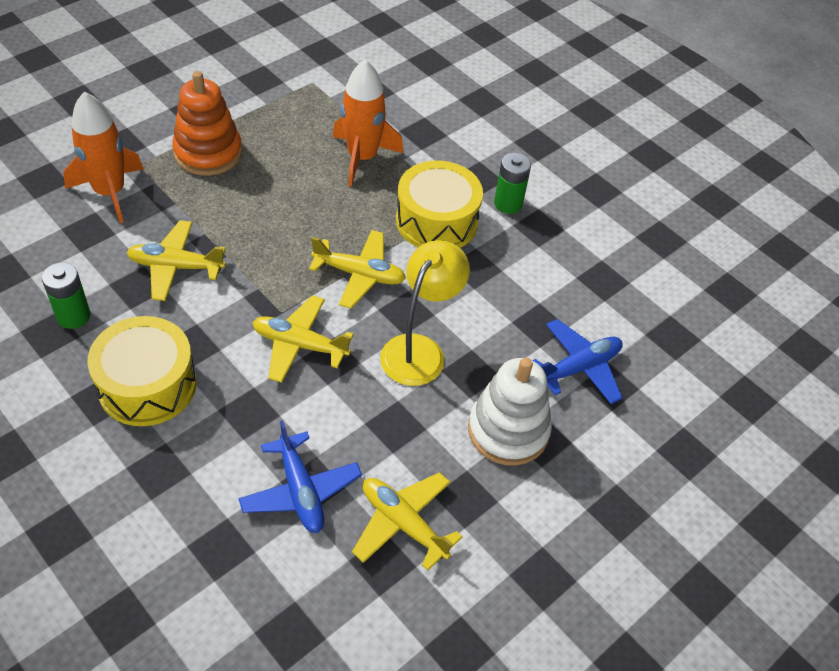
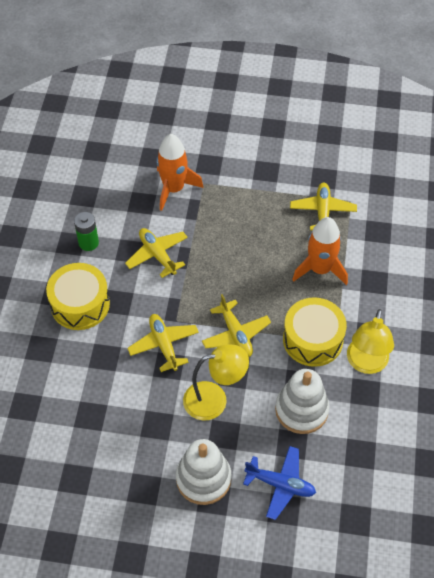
camera: 55 degrees right, 5 degrees up
orange stacking toy [172,71,242,176] -> none
blue plane [238,420,362,533] -> none
yellow plane [352,472,463,571] -> yellow plane moved to [290,183,357,230]
green battery [494,153,531,214] -> yellow lamp [347,309,394,374]
none -> white stacking toy [275,369,330,434]

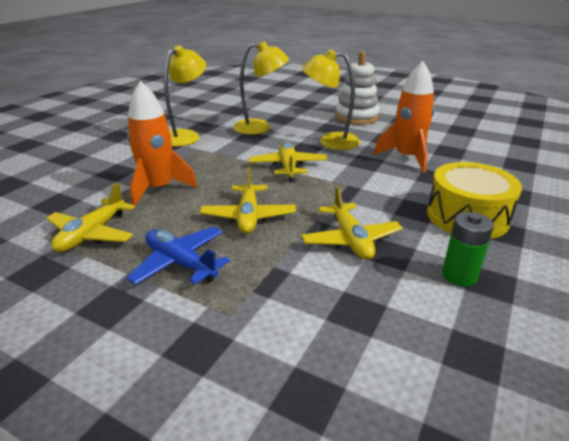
camera: 160 degrees left, 25 degrees down
yellow plane [127,314,199,372] -> yellow plane moved to [200,167,296,234]
orange rocket [156,134,203,211] -> orange rocket moved to [373,61,435,173]
blue plane [243,446,316,520] -> blue plane moved to [126,227,230,285]
white stacking toy [275,369,330,434] -> yellow lamp [233,41,289,134]
yellow drum [283,297,347,367] -> none

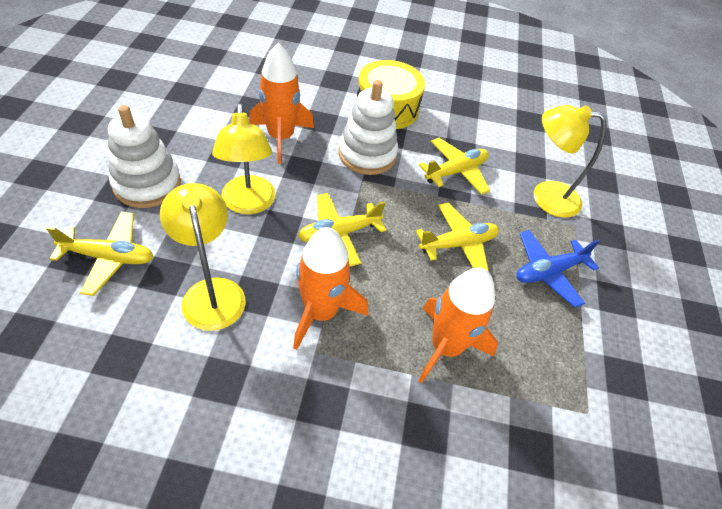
camera: 115 degrees left, 20 degrees up
yellow plane [46,183,135,252] -> yellow plane moved to [46,211,153,296]
blue plane [126,227,230,285] -> blue plane turned 45 degrees clockwise [516,230,600,308]
yellow lamp [164,45,206,146] -> yellow lamp moved to [534,105,607,218]
green battery [442,212,494,287] -> none
none -> orange rocket [293,227,368,350]
none -> white stacking toy [338,80,398,175]

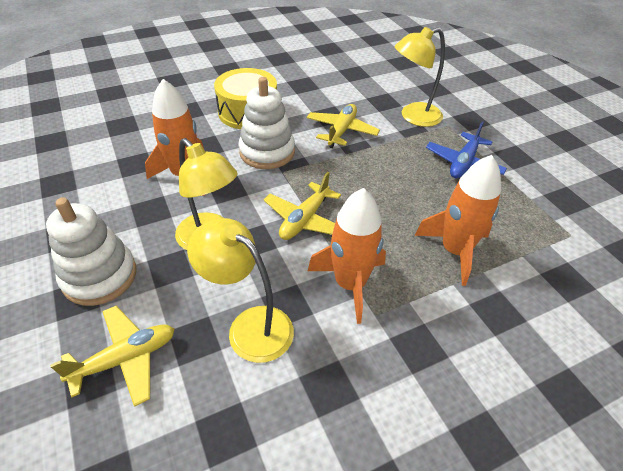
camera: 30 degrees left, 5 degrees down
yellow plane [416,203,499,272] -> none

